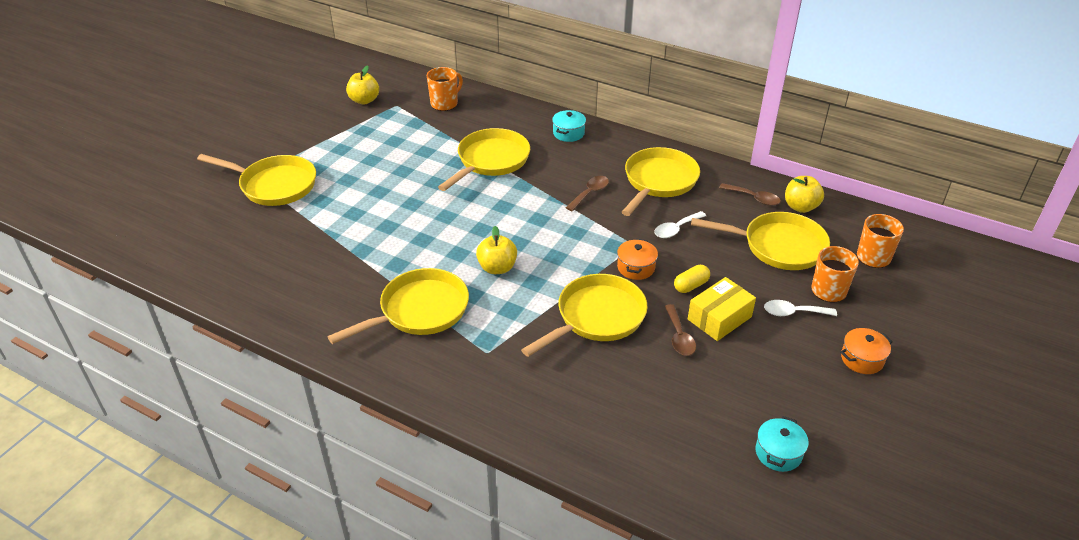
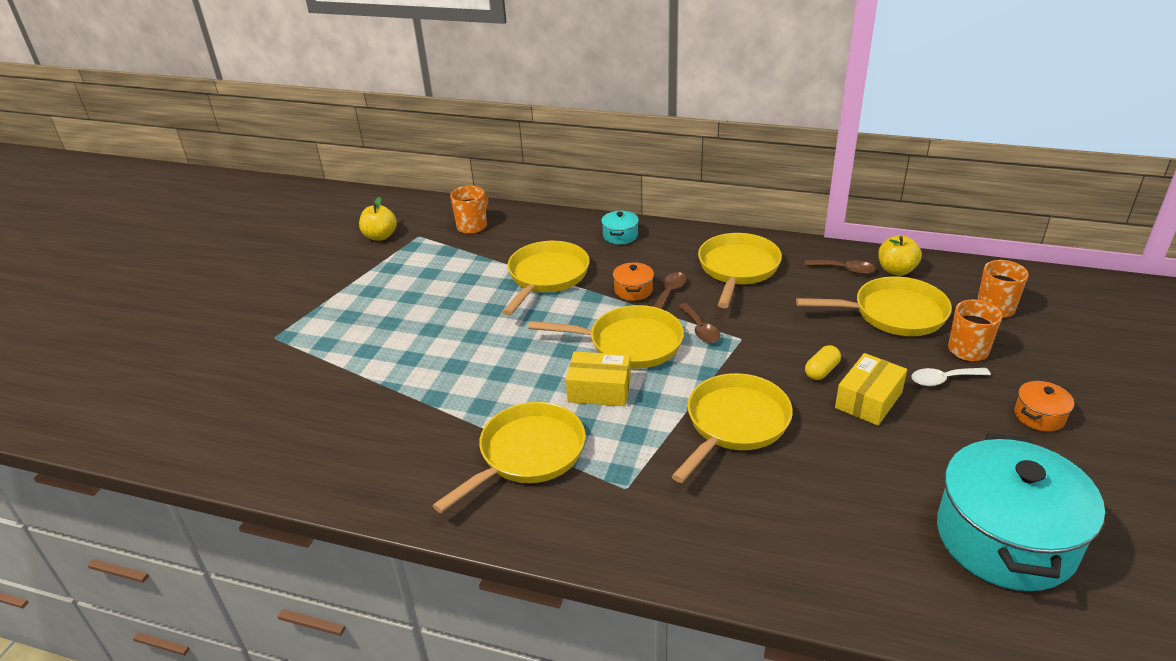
camera: 10 degrees left, 5 degrees down
yellow pan [197,154,316,206] -> yellow pan moved to [528,305,684,369]
yellow apple [476,226,517,274] -> yellow box [566,351,631,406]
orange pot [617,238,658,280] -> orange pot moved to [613,262,654,301]
white spoon [654,211,706,238] -> none
brown spoon [665,304,696,356] -> brown spoon moved to [678,303,720,343]
turquoise pot [756,416,809,472] -> turquoise pot [937,433,1105,591], size x2.41

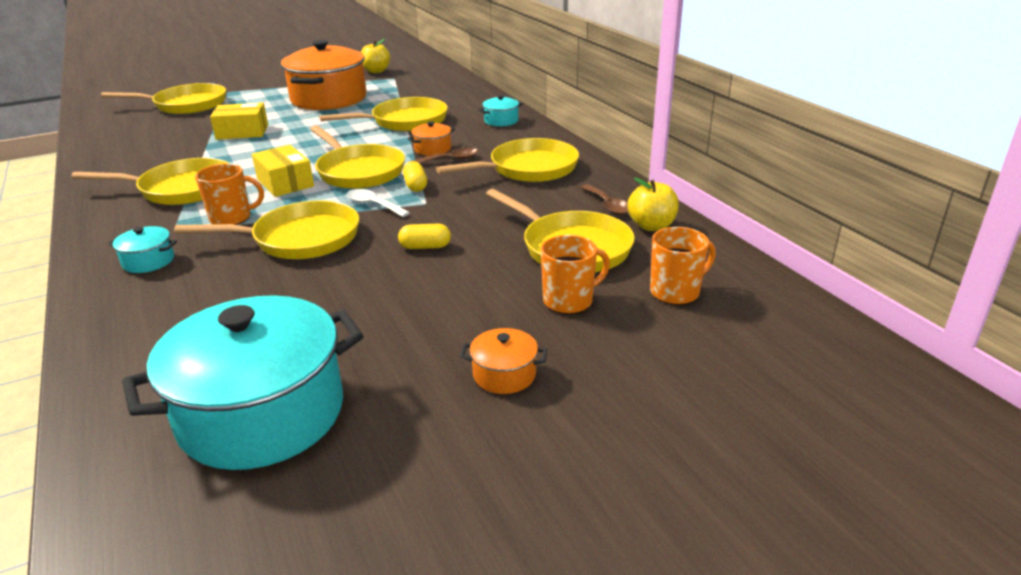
camera: 45 degrees right, 5 degrees down
orange mug [450,186,488,234] -> orange mug moved to [195,164,264,225]
brown spoon [678,303,720,343] -> yellow capsule [403,161,427,192]
yellow box [835,353,907,426] -> yellow box moved to [210,103,268,140]
white spoon [911,368,991,386] -> white spoon moved to [346,189,410,217]
none -> yellow pan [101,83,226,114]
none -> turquoise pot [108,226,177,273]
none -> orange pot [281,40,367,110]

